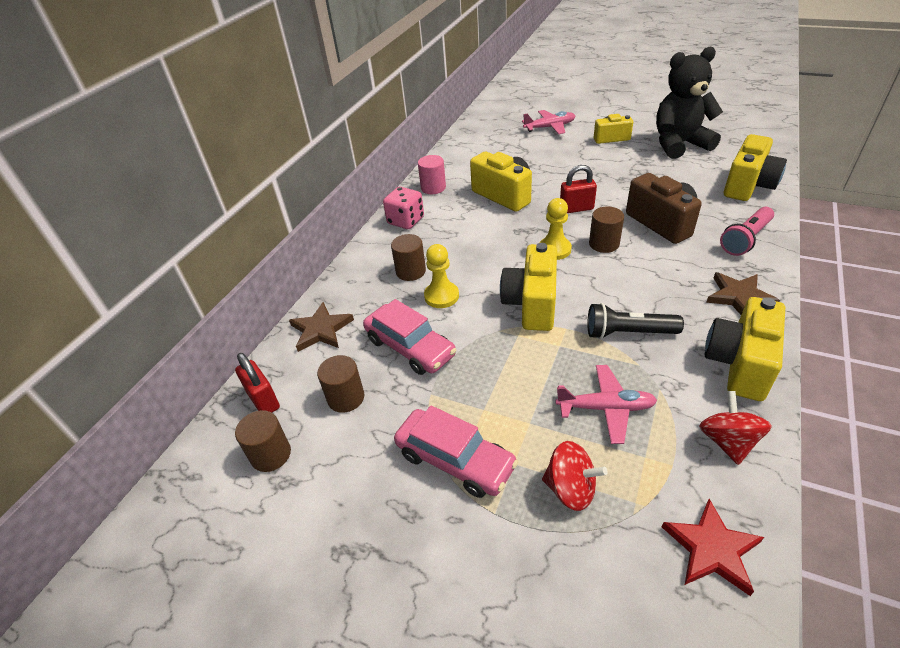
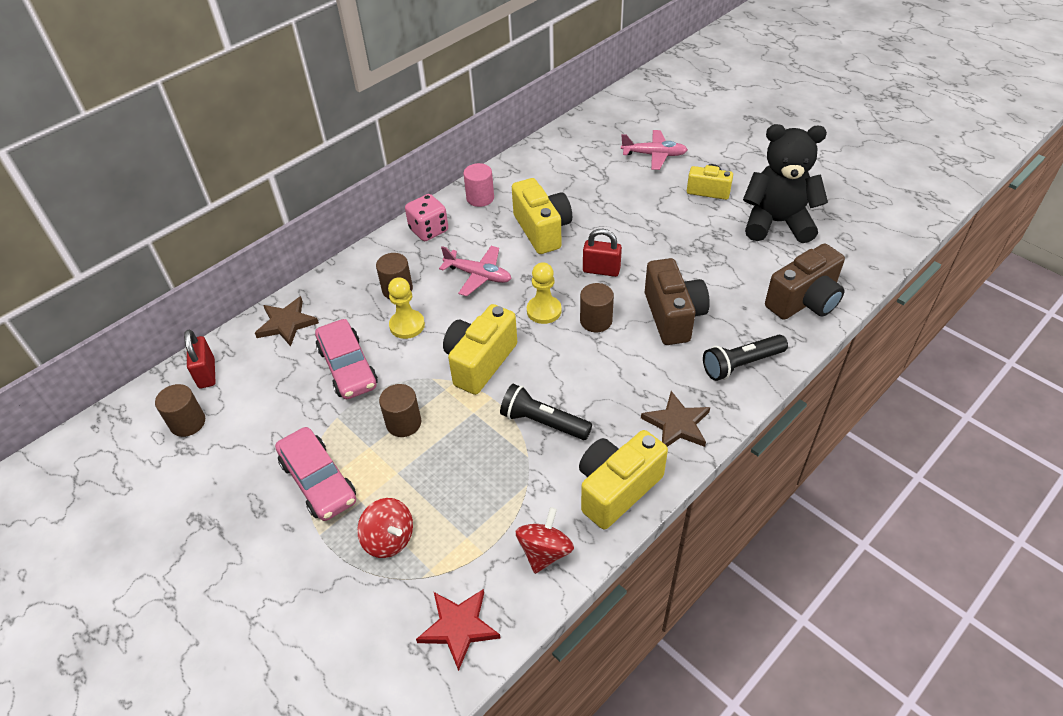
camera: 20 degrees right, 5 degrees up
brown cylinder [317,355,364,413] -> brown cylinder moved to [379,384,421,437]
pink plane [556,365,657,444] -> pink plane moved to [439,246,512,296]
pink flashlight [720,207,774,256] -> black flashlight [703,335,788,381]
yellow camera [724,134,787,201] -> brown camera [765,244,845,320]

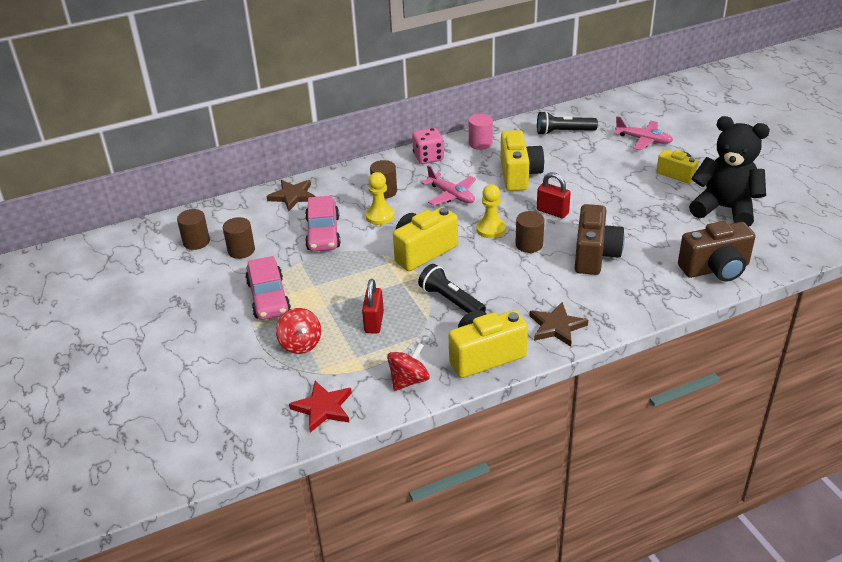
camera: 20 degrees right, 10 degrees down
red padlock [184,330,216,388] -> red padlock moved to [362,279,384,334]
brown cylinder [379,384,421,437] -> brown cylinder moved to [223,217,255,259]
black flashlight [703,335,788,381] -> black flashlight moved to [537,111,598,135]

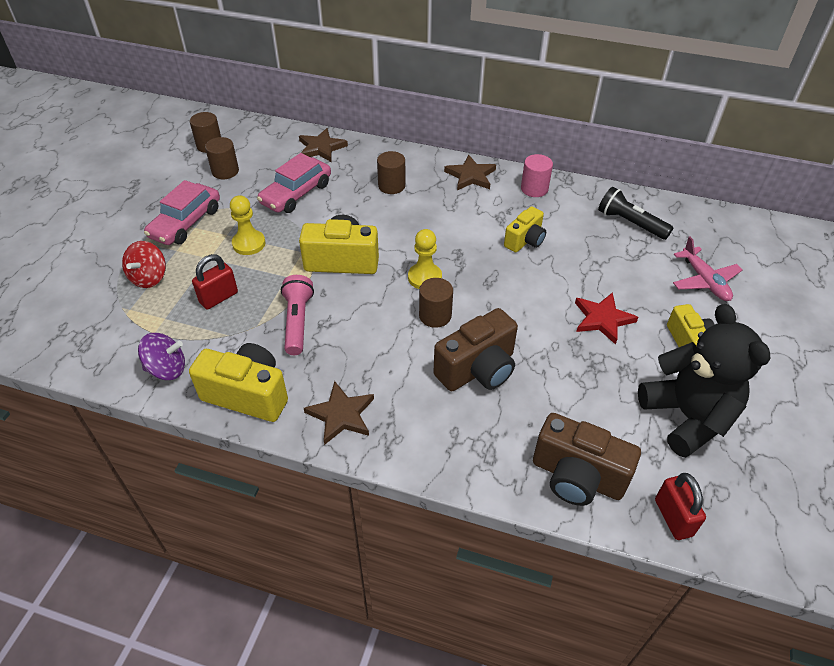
camera: 40 degrees right, 10 degrees up
red star [289,381,352,433] -> red star moved to [575,292,638,345]
yellow pawn [366,172,394,225] -> yellow pawn moved to [230,195,265,255]
red spinning top [387,343,429,391] -> purple spinning top [138,333,185,380]
pink dice [412,128,444,164] -> brown star [444,154,496,190]
black flashlight [418,264,486,313] -> pink flashlight [281,275,314,355]
pink plane [421,165,476,206] -> none
yellow camera [500,130,544,191] -> yellow camera [504,206,546,252], size x0.62
red padlock [537,172,571,218] -> red padlock moved to [655,473,706,540]

